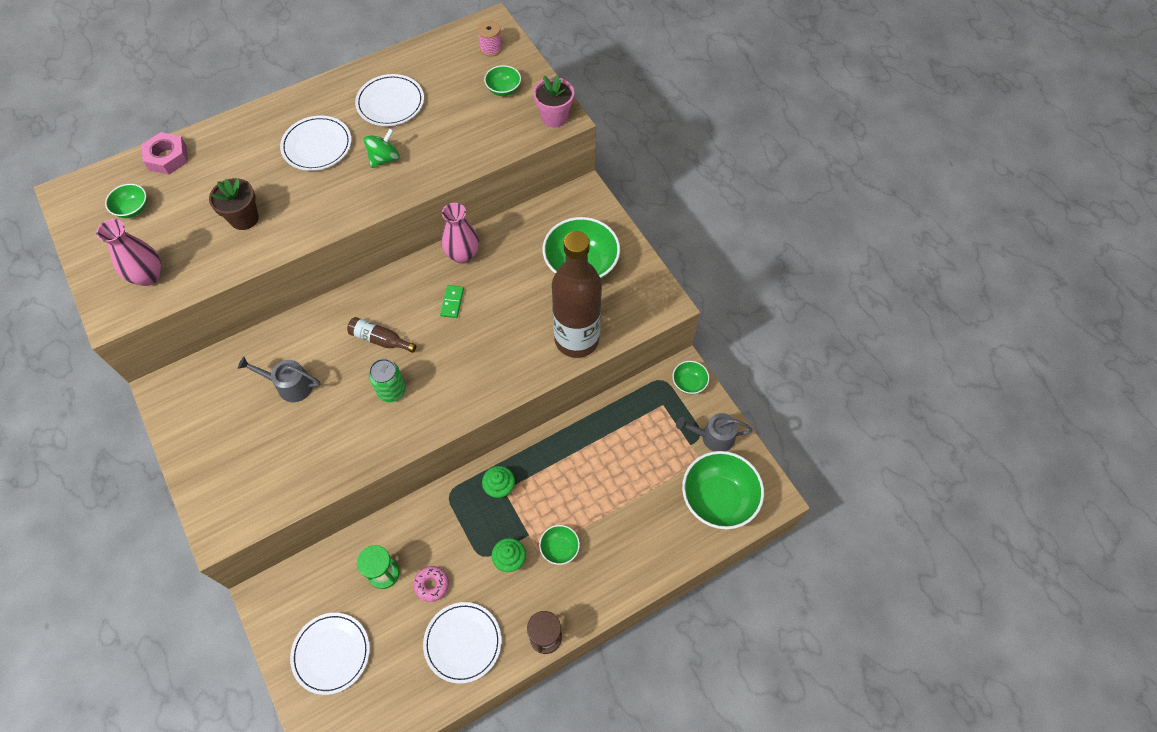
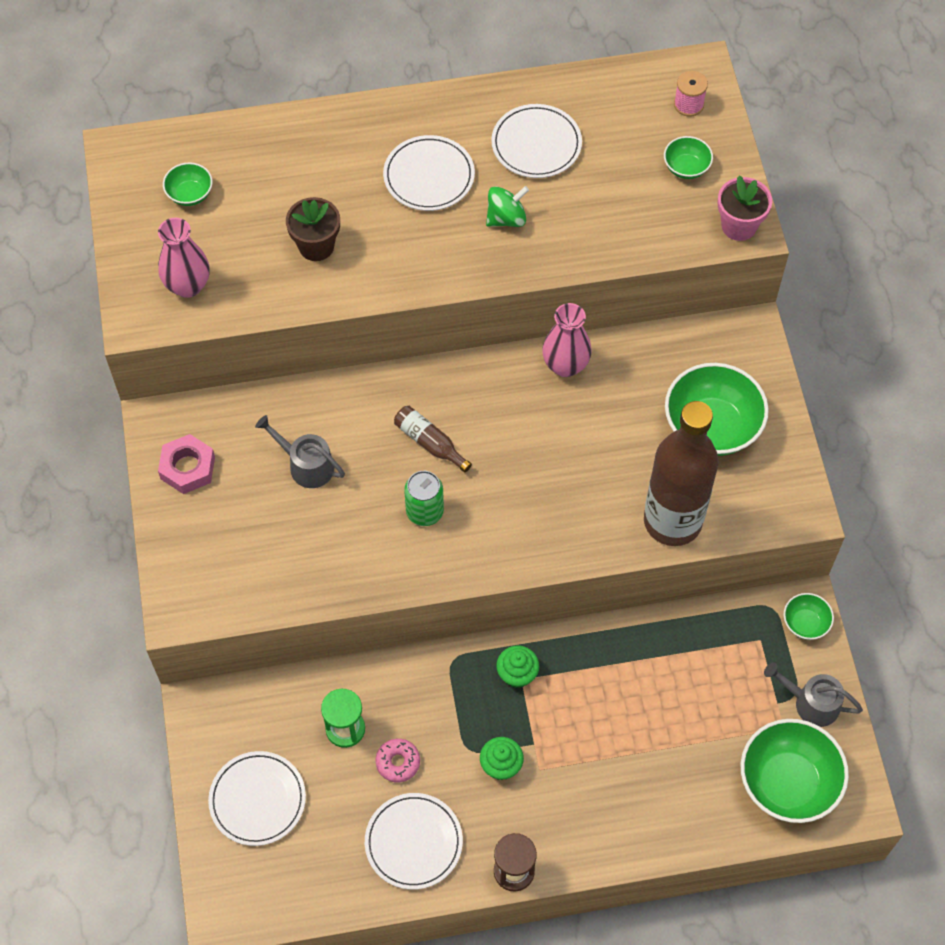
camera: 20 degrees right, 0 degrees up
pink nut [142,132,188,175] -> pink nut moved to [158,434,215,494]
green domino [440,285,464,318] -> none
green bowl [539,525,580,565] -> none

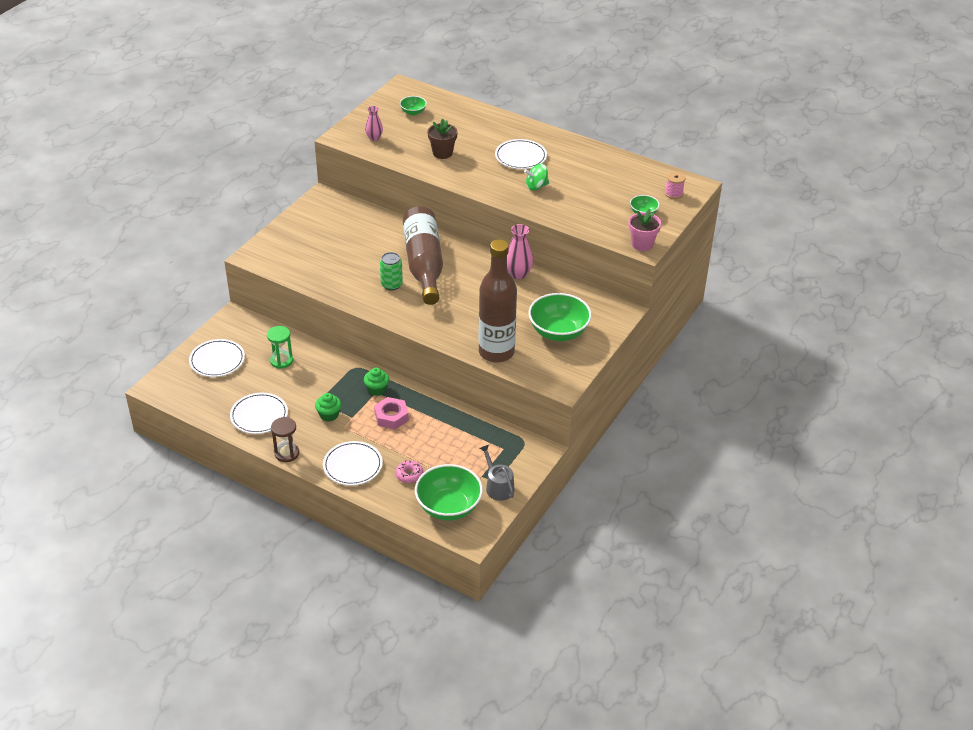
camera: 40 degrees right, 20 degrees down
pink vase [158,218,210,298] -> pink vase [365,106,383,141], size x0.65
pink nut [158,434,215,494] -> pink nut moved to [374,397,409,429]
grey watering can [255,415,345,488] -> none
pink donut [376,739,420,782] -> pink donut moved to [395,460,423,483]
brown bottle [394,406,472,472] -> brown bottle [403,206,443,305], size x2.42
green spinning top [486,186,529,227] -> green spinning top turned 150 degrees clockwise [524,164,549,191]
white plate [491,104,582,178] -> white plate moved to [323,441,383,486]
green bowl [784,593,834,640] -> none

